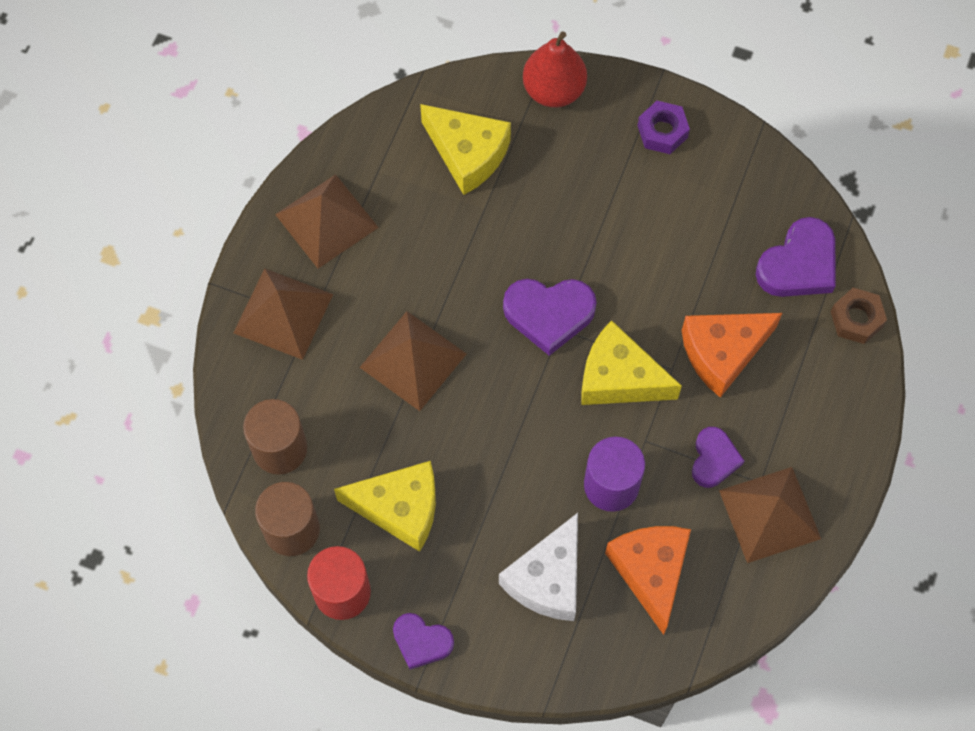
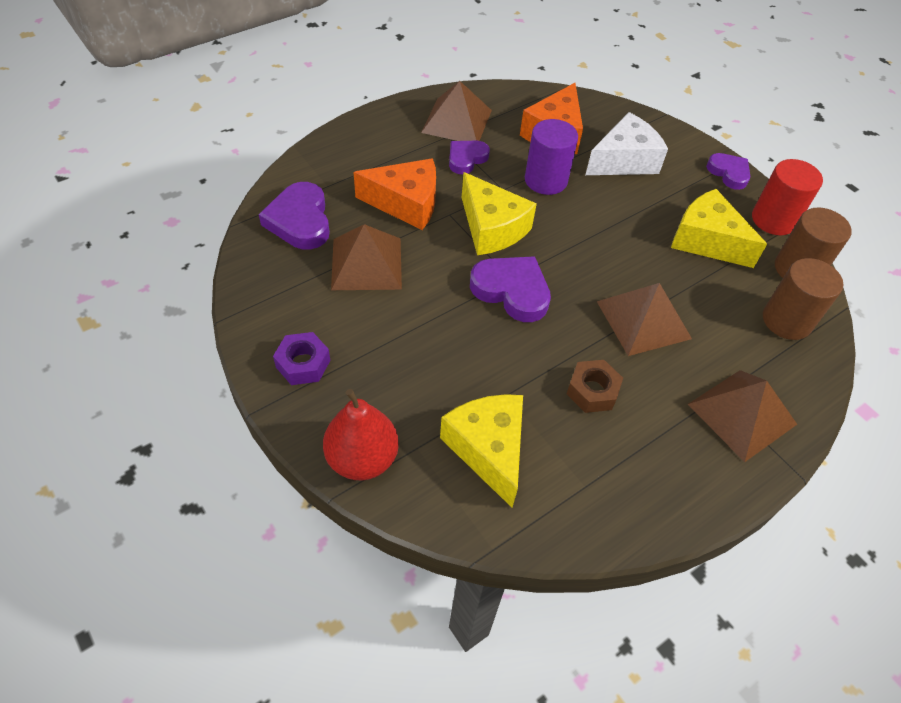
camera: 150 degrees left, 15 degrees down
brown pyramid [275,174,379,268] -> brown pyramid moved to [331,224,402,290]
purple heart [756,217,836,297] -> purple heart turned 90 degrees counterclockwise [259,182,330,250]
brown nut [831,288,887,344] -> brown nut moved to [567,360,623,413]

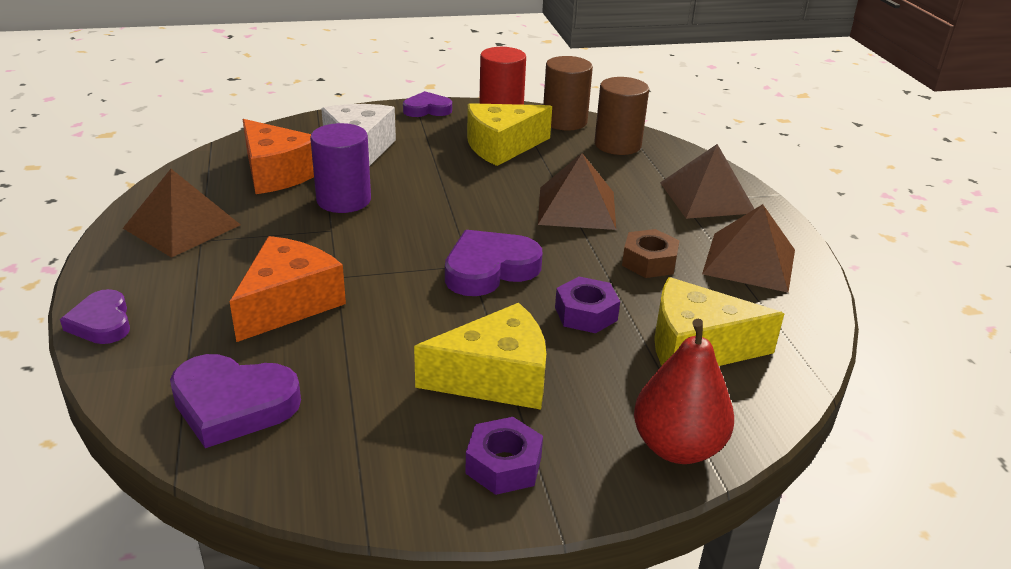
camera: 65 degrees left, 20 degrees down
brown pyramid [331,224,402,290] -> brown pyramid moved to [702,204,795,293]
purple heart [449,141,490,175] -> purple heart moved to [60,289,130,344]
yellow cheese [462,172,537,255] -> yellow cheese moved to [414,303,546,410]
none -> purple nut [555,277,620,333]

